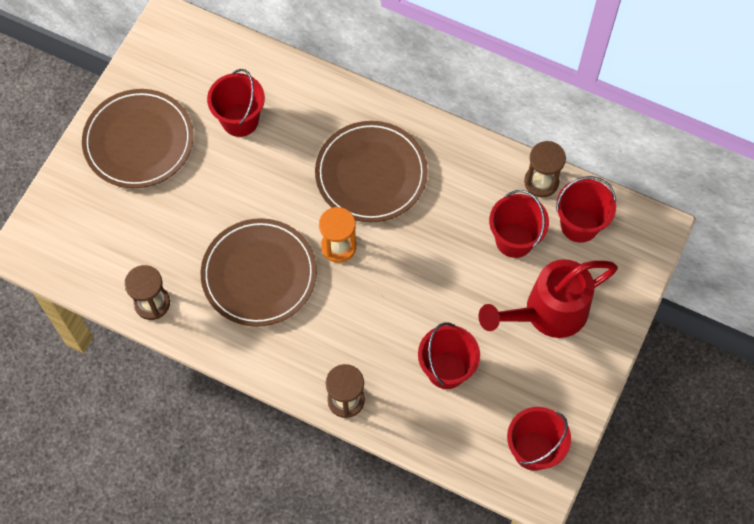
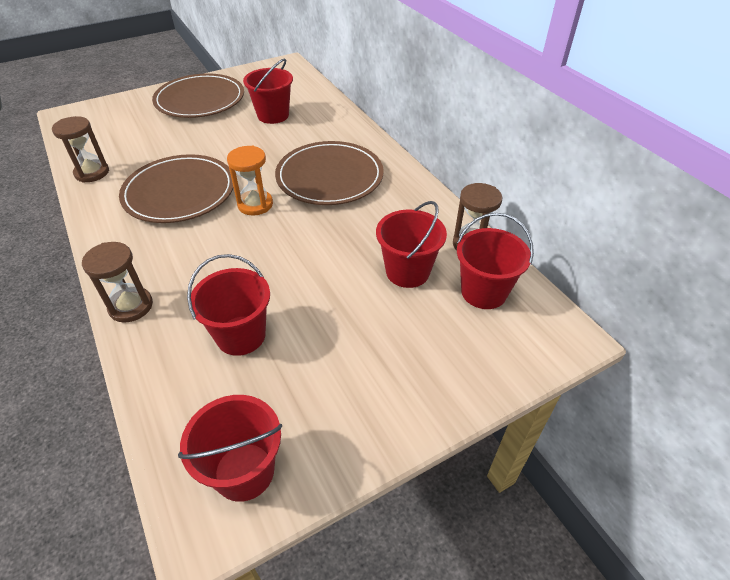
camera: 35 degrees right, 20 degrees down
red watering can [478,259,618,338] -> none

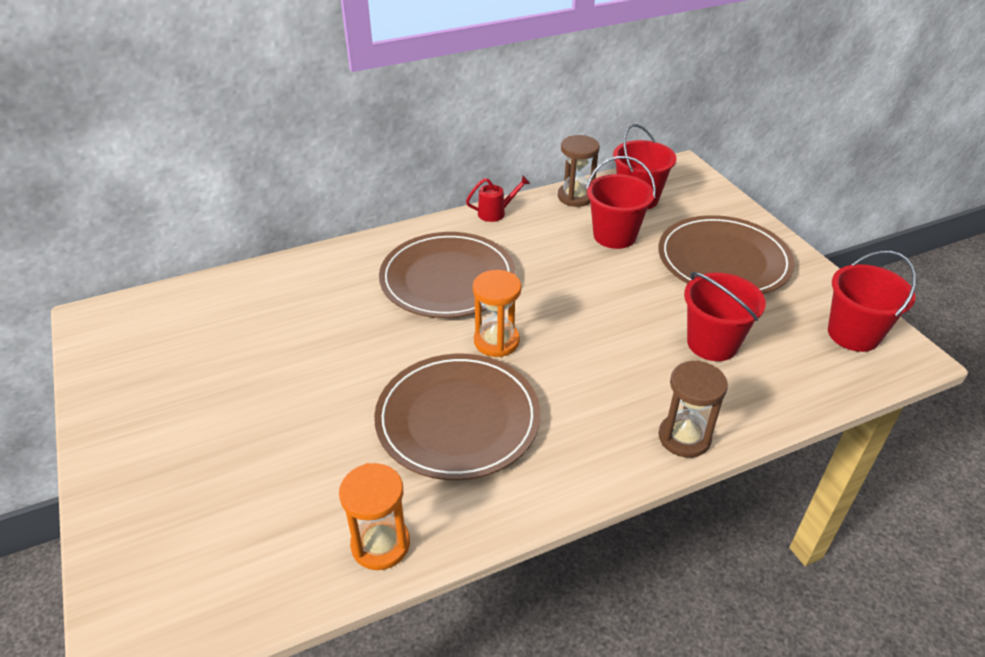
camera: 85 degrees left, 5 degrees down
brown hourglass [52,116,109,183] -> orange hourglass [339,463,410,570]
brown plate [152,73,244,118] -> brown plate moved to [658,215,795,294]
red bucket [243,58,293,124] -> none
none -> red watering can [466,176,530,222]

